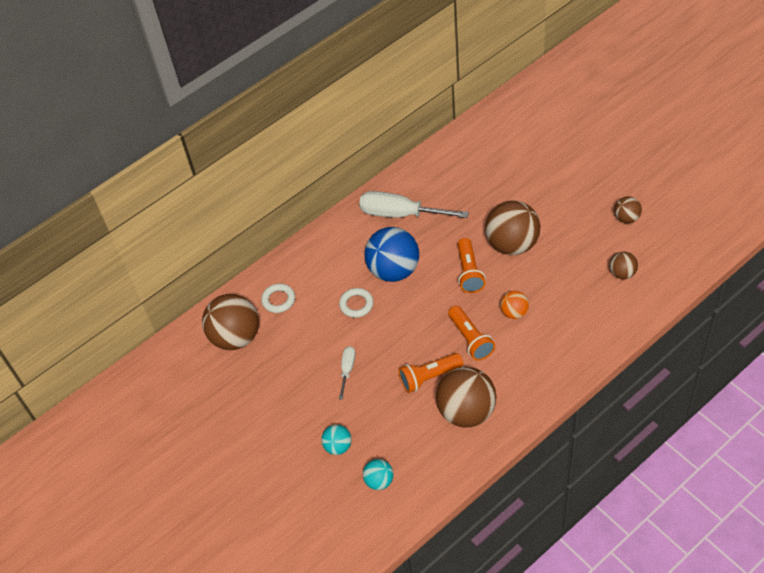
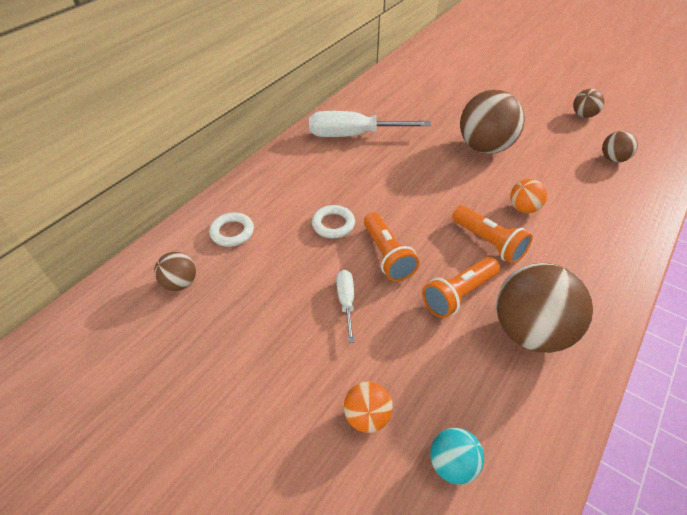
camera: 20 degrees left, 5 degrees down
brown ball [202,294,259,350] -> brown ball [154,252,196,291], size x0.50
turquoise ball [321,425,352,455] -> orange ball [344,381,393,433]
blue ball [364,227,419,282] -> none
orange flashlight [457,238,486,293] -> orange flashlight moved to [364,212,419,281]

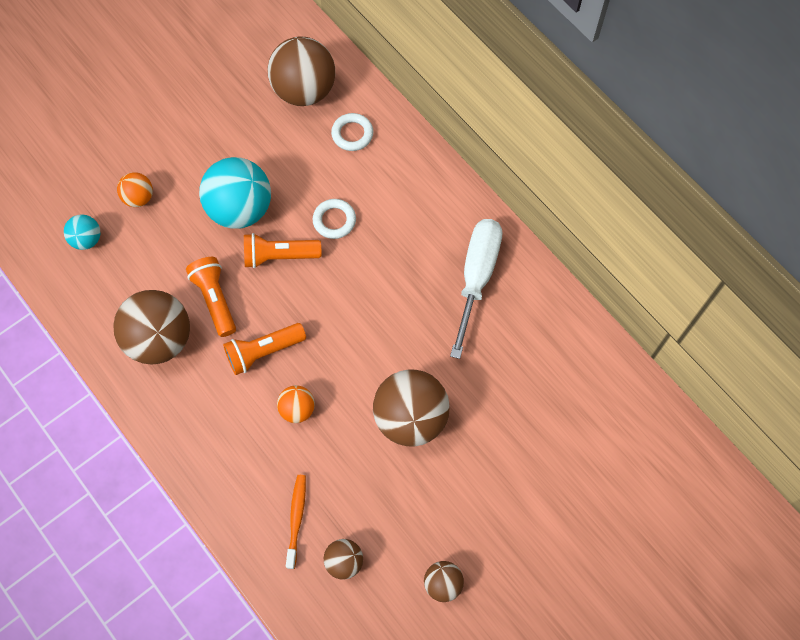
camera: 105 degrees right, 20 degrees up
brown ball [154,252,196,291] -> brown ball [267,37,335,106], size x2.00
white screwdriver [336,270,355,343] -> turquoise ball [199,157,271,229]
none -> orange toothbrush [286,475,306,569]

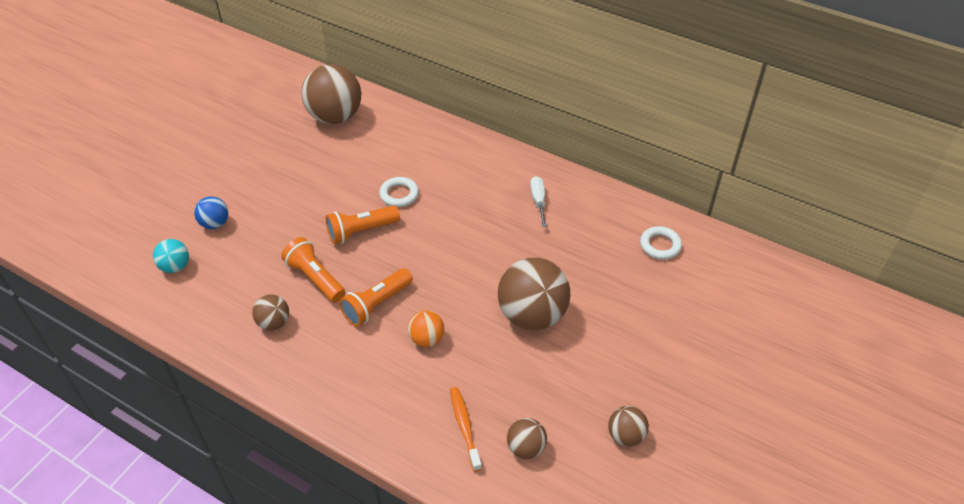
camera: 20 degrees left, 20 degrees down
brown ball [113,290,190,365] -> brown ball [252,294,289,331], size x0.50
orange ball [117,172,153,207] -> blue ball [194,197,228,229]
turquoise ball [199,157,271,229] -> none
white ring [331,113,373,151] -> white ring moved to [640,226,682,260]
white screwdriver [450,219,502,359] -> white screwdriver [530,176,547,227], size x0.50

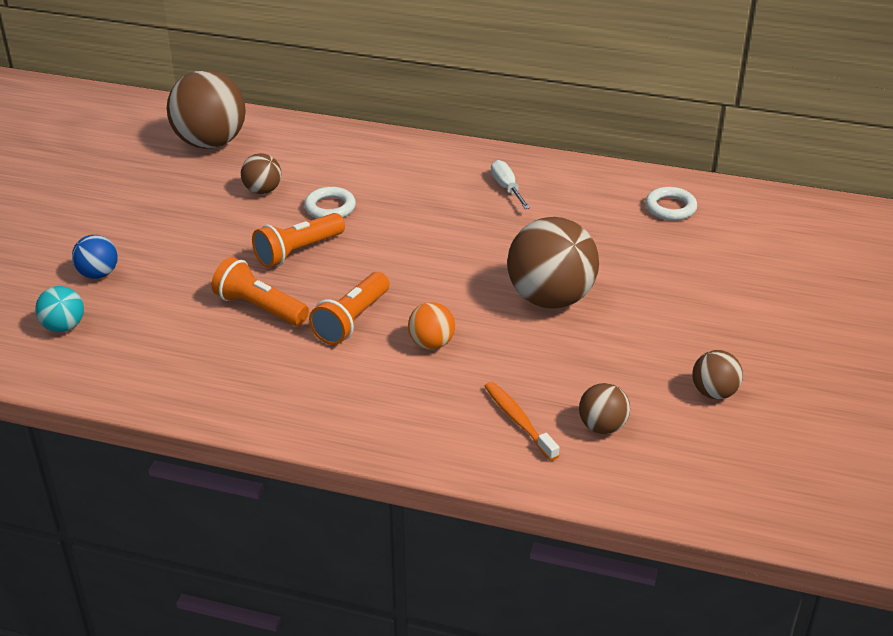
camera: 15 degrees left, 10 degrees down
brown ball [252,294,289,331] -> brown ball moved to [241,153,282,194]

